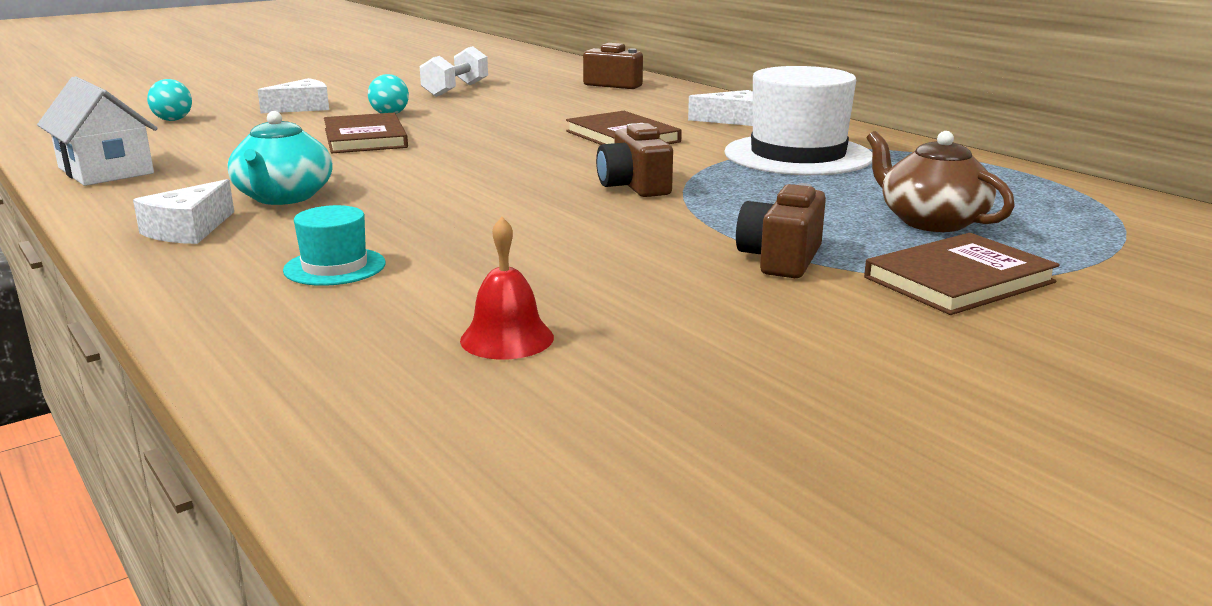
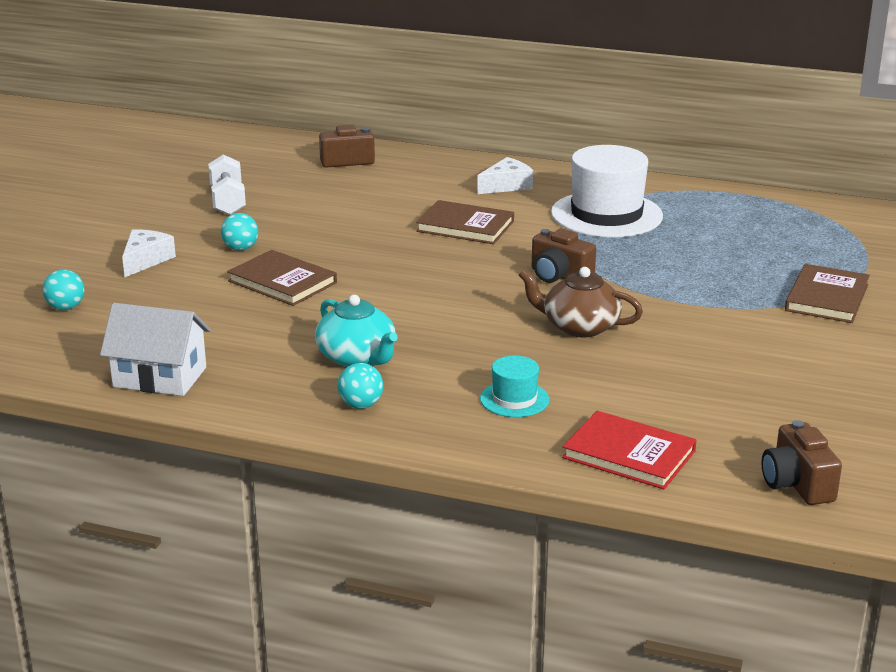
camera: 35 degrees left, 5 degrees up
white cheese [133,179,234,244] -> turquoise ball [337,363,383,409]
red bell [460,217,554,360] -> none
brown camera [736,183,826,278] -> brown camera moved to [762,420,842,505]
brown teapot [867,131,1015,232] -> brown teapot moved to [518,267,643,337]
none -> red book [562,411,697,489]

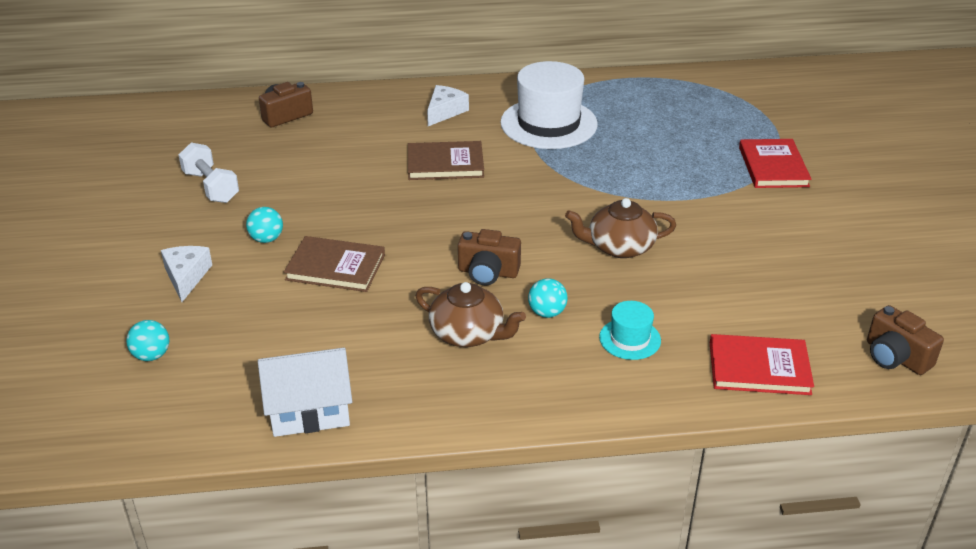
camera: 25 degrees left, 10 degrees up
turquoise teapot [315,295,398,367] -> brown teapot [415,282,526,347]
turquoise ball [337,363,383,409] -> turquoise ball moved to [528,278,568,318]
brown camera [532,229,596,283] -> brown camera moved to [458,229,521,285]
brown book [785,264,870,323] -> red book [739,139,812,188]

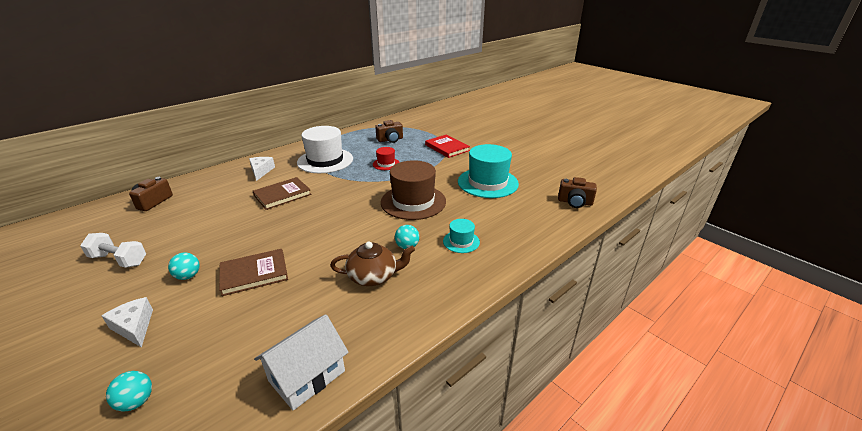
camera: 35 degrees left, 5 degrees down
brown camera [458,229,521,285] -> brown camera moved to [375,120,403,143]
brown teapot [565,198,676,258] -> brown hat [381,160,446,220]
red book [710,334,814,395] -> none
none -> red hat [373,147,400,170]
none -> turquoise hat [458,144,519,198]

